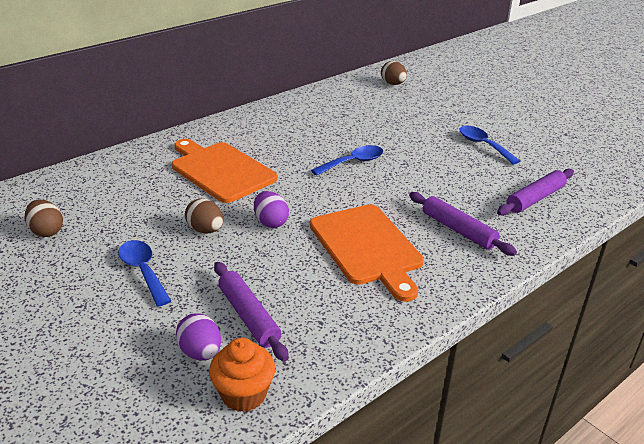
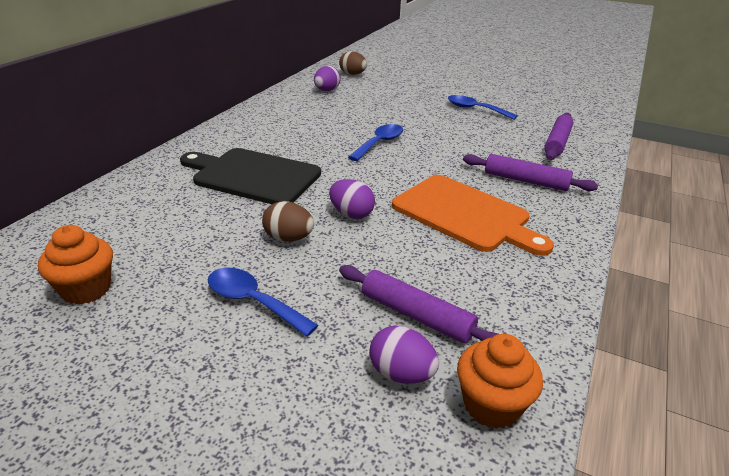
camera: 25 degrees left, 0 degrees up
brown egg [25,200,63,237] -> orange cupcake [38,225,113,304]
orange cutting board [172,139,278,203] -> black cutting board [180,148,321,204]
none -> purple egg [314,66,341,91]

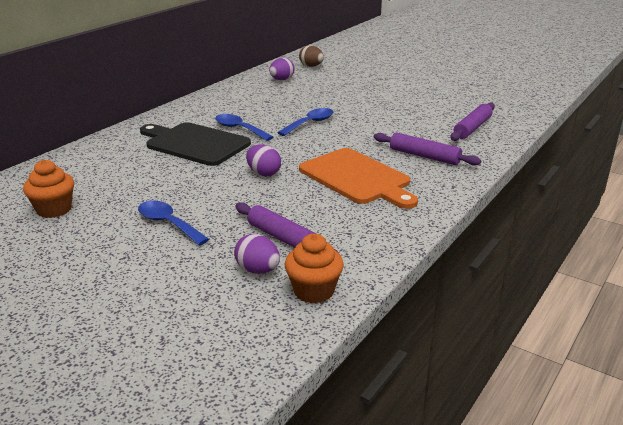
camera: 10 degrees right, 5 degrees down
brown egg [262,201,314,242] -> none
blue spoon [448,95,518,120] -> blue spoon moved to [215,114,273,141]

